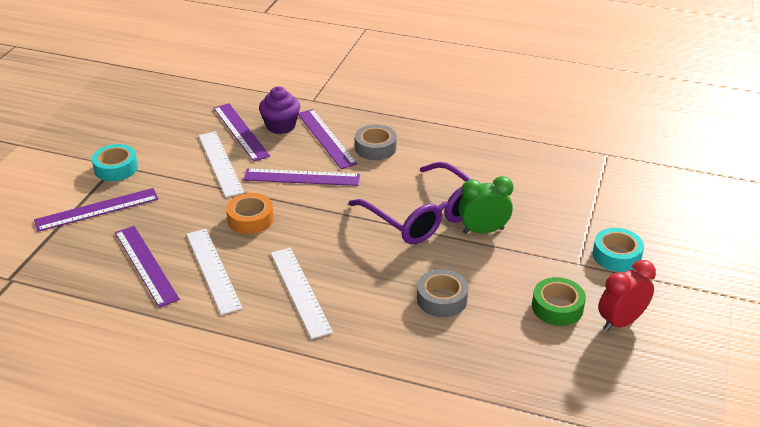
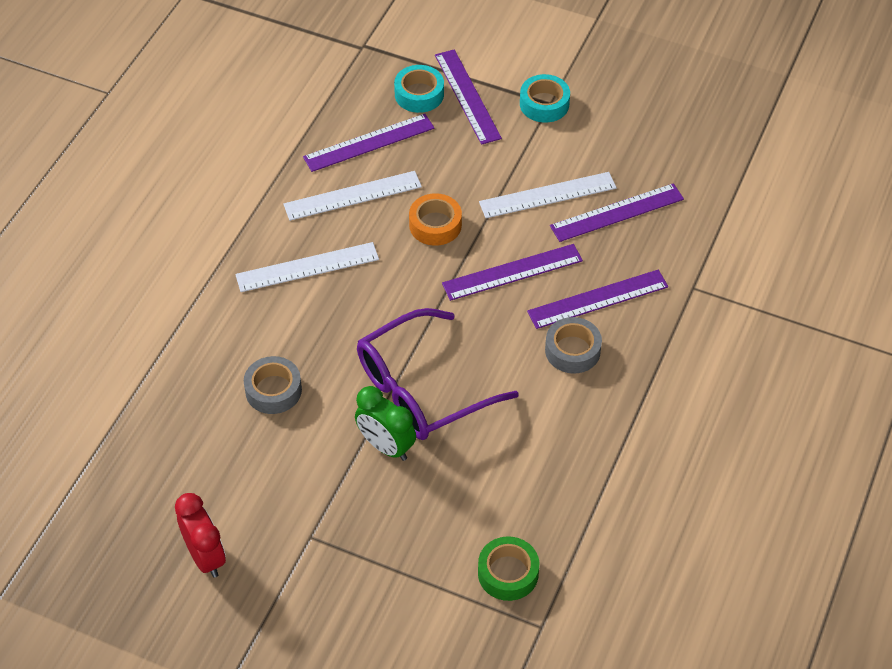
camera: 95 degrees right, 15 degrees up
purple ruler [243,169,360,186] -> purple ruler turned 60 degrees clockwise [442,244,583,301]
purple cupcake [259,86,300,134] -> none
green clock [459,176,513,234] -> green clock turned 135 degrees clockwise [355,386,416,461]
green tape [532,277,586,326] -> green tape moved to [478,536,539,601]
turquoise tape [593,228,644,272] -> turquoise tape moved to [394,65,444,113]

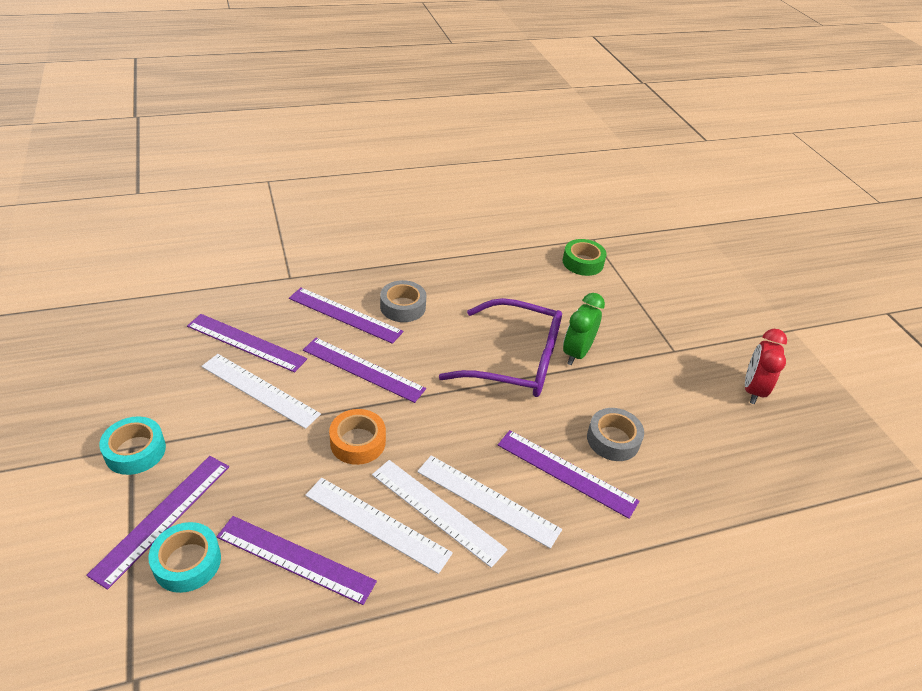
camera: 135 degrees left, 10 degrees down
green clock [355,386,416,461] -> green clock turned 150 degrees counterclockwise [563,293,605,365]
none -> white ruler [372,460,508,568]
none -> purple ruler [498,430,639,519]

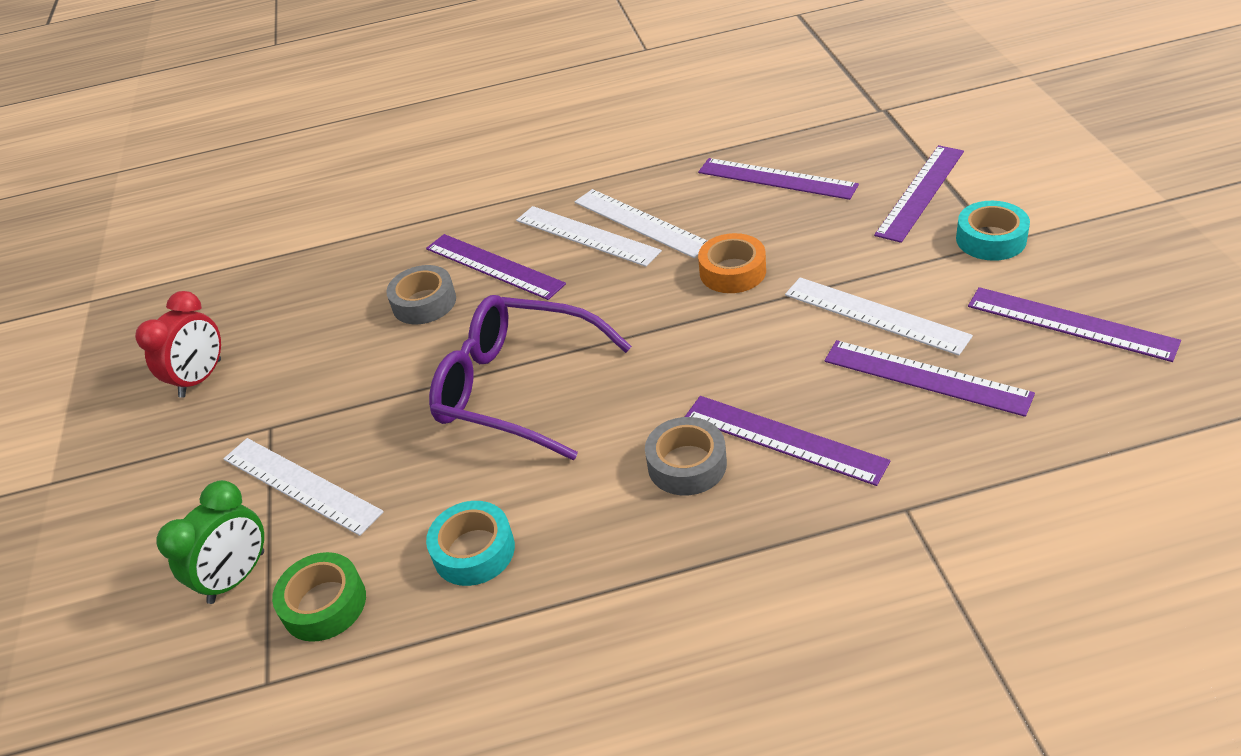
camera: 165 degrees left, 0 degrees up
turquoise tape [148,522,221,593] -> turquoise tape moved to [426,501,515,586]
purple ruler [303,338,426,403] -> purple ruler moved to [968,287,1181,362]
white ruler [305,478,453,574] -> white ruler moved to [223,438,384,536]
green clock [563,293,605,365] -> green clock moved to [156,480,264,604]

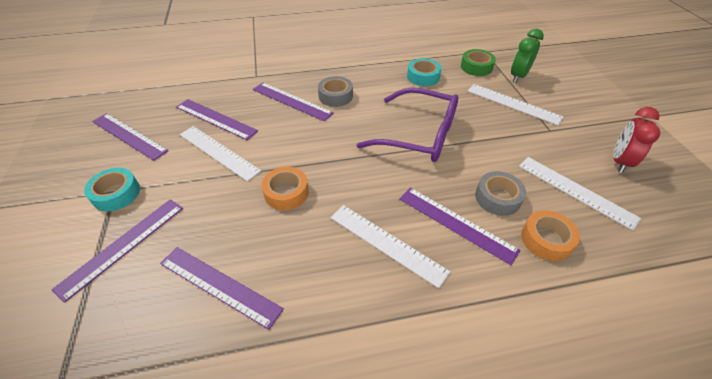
camera: 175 degrees right, 5 degrees up
white ruler [575,189,707,258] -> white ruler moved to [519,157,641,230]
none -> orange tape [521,210,580,261]

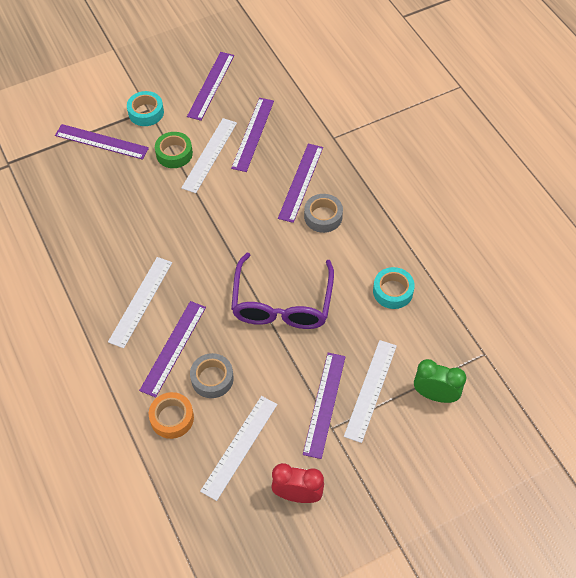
camera: 75 degrees right, 10 degrees up
purple ruler [160,247,284,330] -> purple ruler moved to [303,353,346,459]
orange tape [262,167,309,210] -> none
green tape [461,49,496,76] -> green tape moved to [155,132,193,168]

